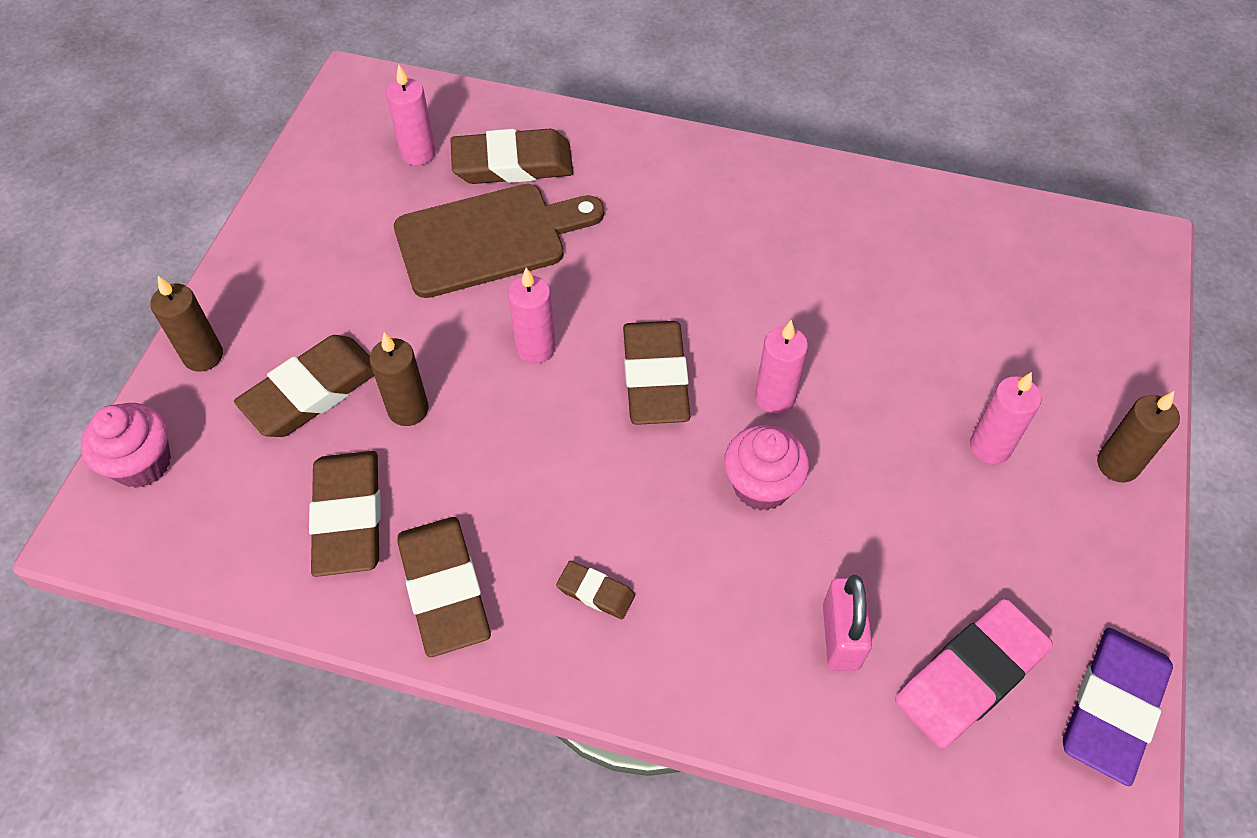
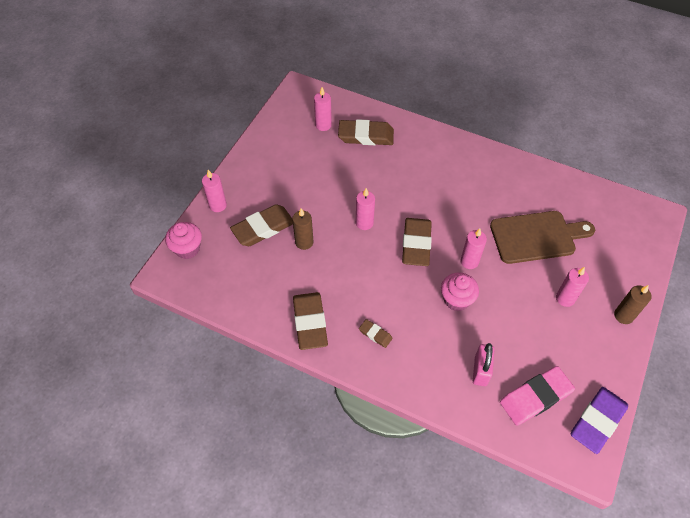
camera: 10 degrees right, 0 degrees up
brown candle [150,276,223,372] -> pink candle [202,170,227,212]
brown eraser [309,451,381,577] -> none
brown cutting board [394,184,604,298] -> brown cutting board moved to [490,211,595,264]

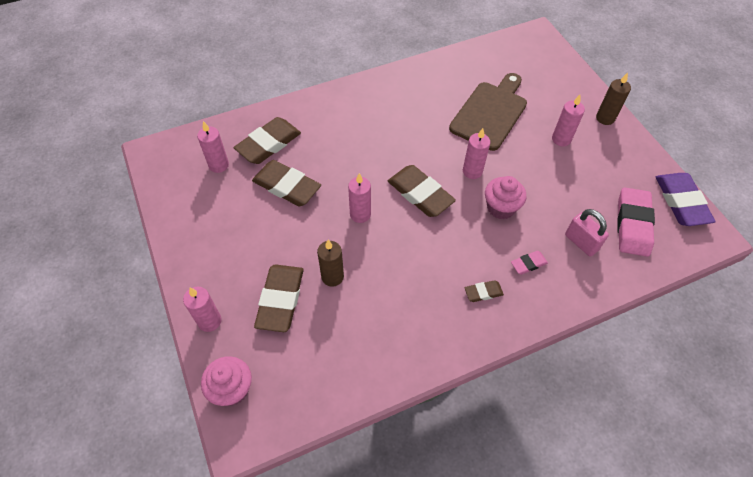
camera: 50 degrees left, 0 degrees up
brown eraser [293,292,328,350] -> brown eraser moved to [252,160,321,206]
none -> pink eraser [511,251,548,275]

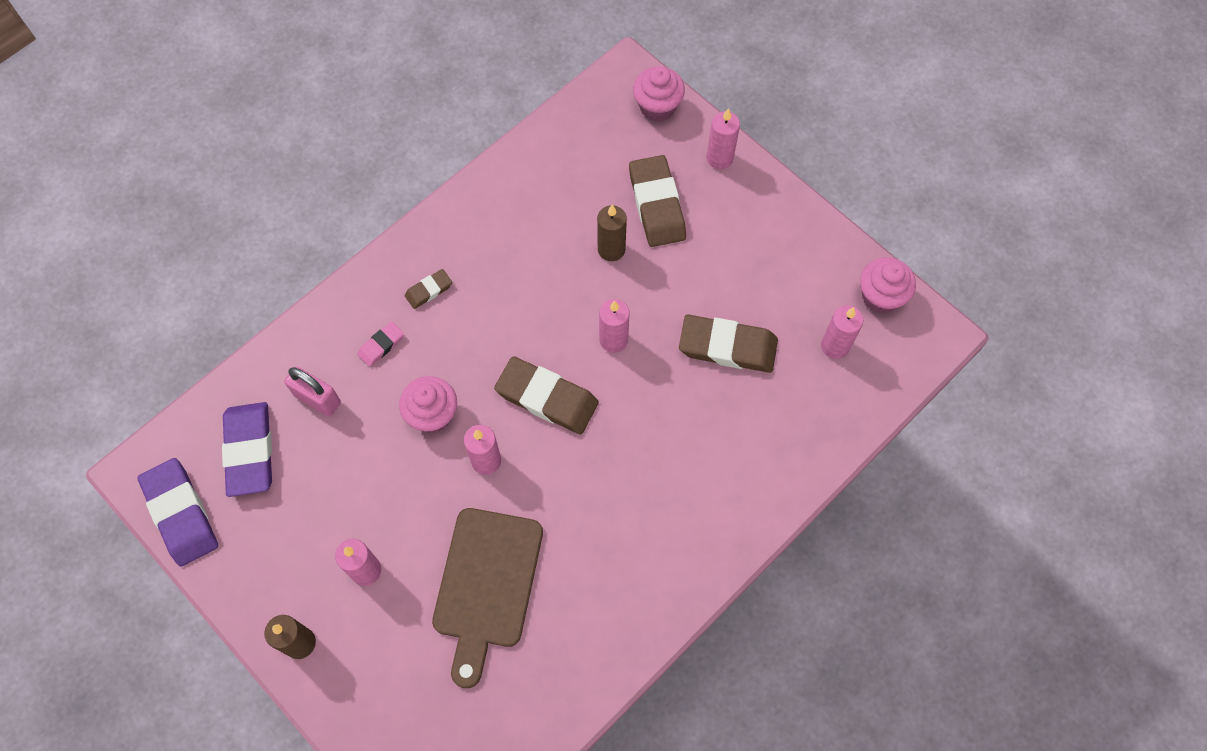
camera: 160 degrees right, 10 degrees up
brown eraser [234,117,301,164] -> none
pink eraser [617,187,655,257] -> purple eraser [222,402,272,497]
none -> pink cupcake [860,257,916,314]

